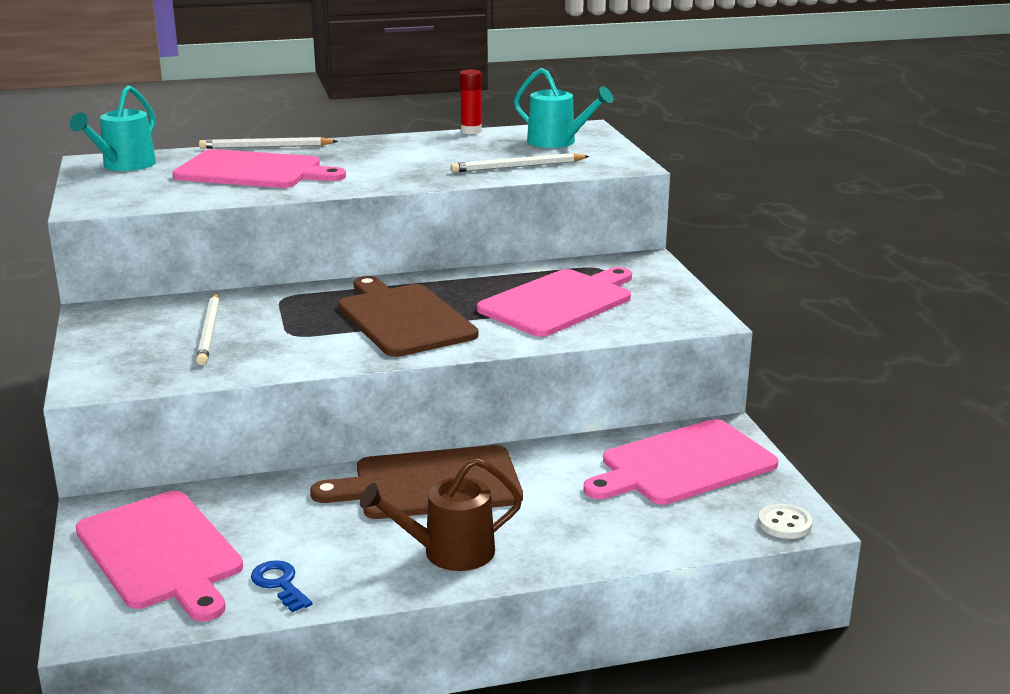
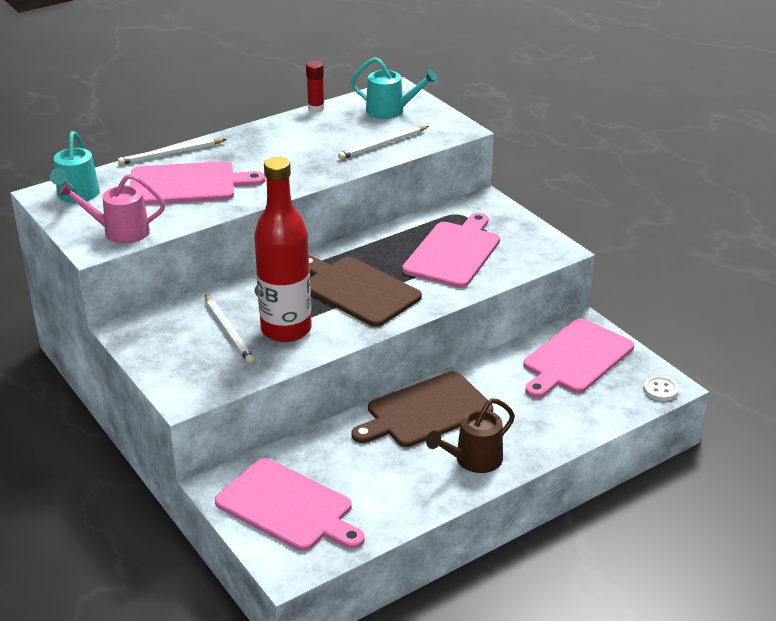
camera: 20 degrees left, 10 degrees up
blue key [251,560,312,612] -> none
none -> pink watering can [58,174,165,244]
none -> red bottle [254,157,312,342]

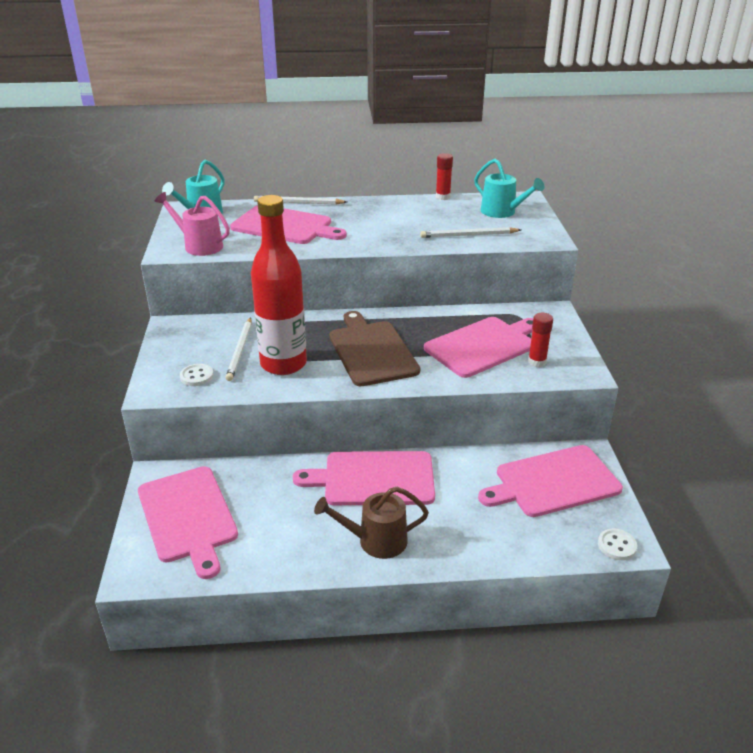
camera: 30 degrees right, 0 degrees up
brown cutting board [351,371,493,447] -> pink cutting board [293,451,435,505]
none -> white button [180,364,214,386]
none -> red glue stick [528,313,553,367]

